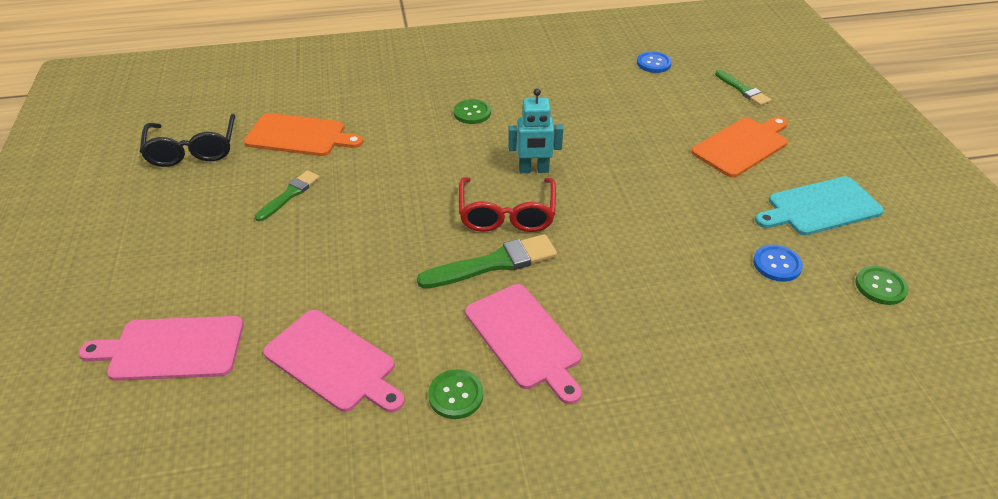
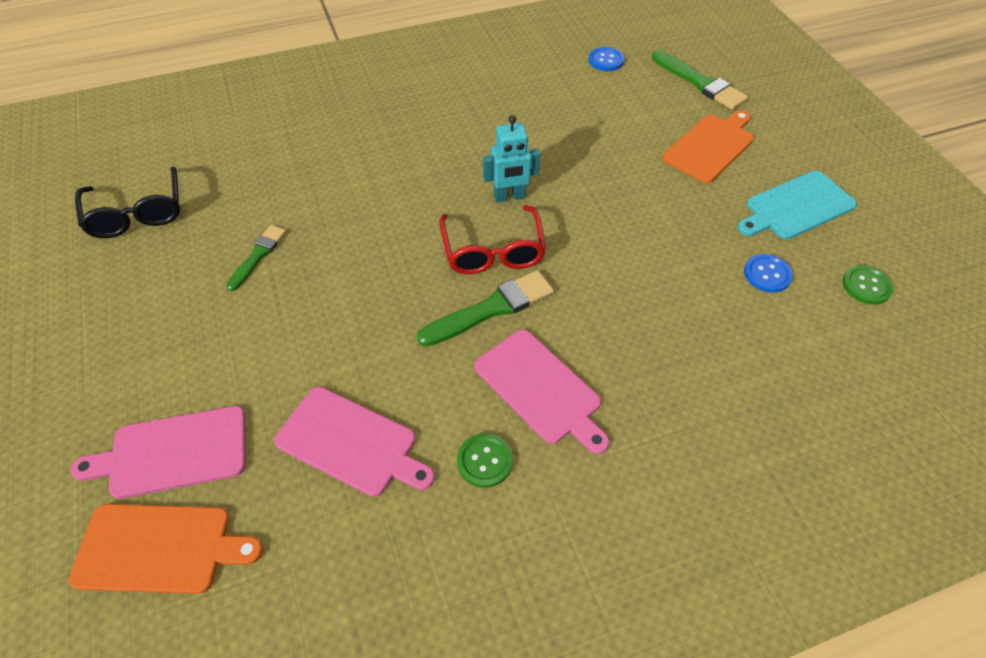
camera: 10 degrees left, 10 degrees up
orange cutting board [244,113,364,156] -> orange cutting board moved to [68,504,263,594]
green button [454,99,491,124] -> none
green brush [715,70,771,106] -> green brush [652,50,748,110], size x1.59

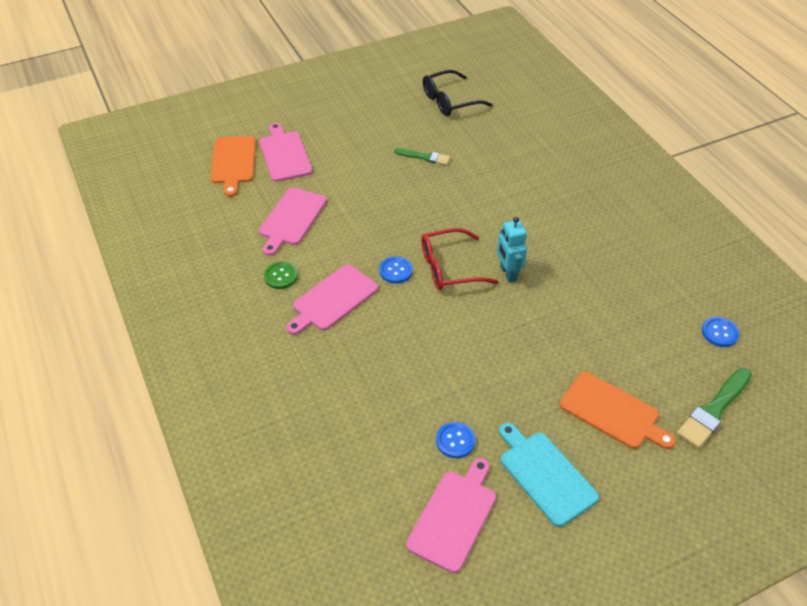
camera: 85 degrees right, 5 degrees down
green brush [417,270,554,347] -> blue button [379,256,413,284]
green button [842,265,894,305] -> pink cutting board [406,458,496,573]

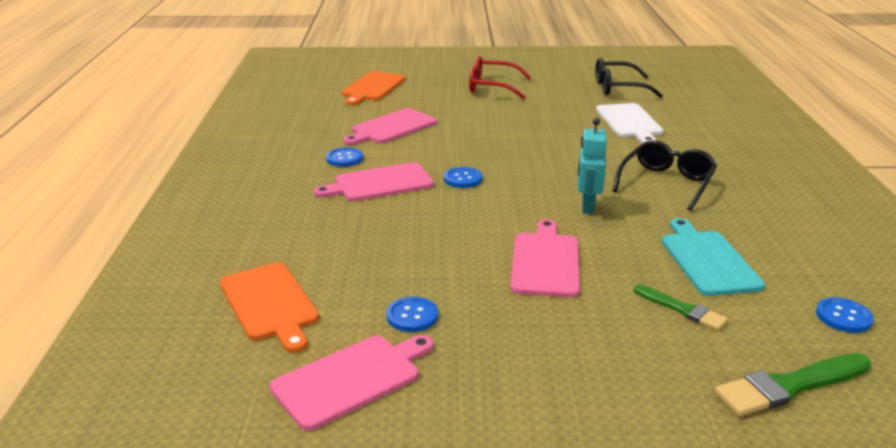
camera: 25 degrees right, 20 degrees down
pink cutting board [259,123,313,182] -> pink cutting board moved to [510,219,580,297]
green button [264,262,298,289] -> blue button [326,147,363,167]
green brush [395,148,450,165] -> green brush moved to [634,284,728,331]
red glasses [421,228,499,290] -> red glasses moved to [469,56,532,99]
turquoise cutting board [499,423,599,527] -> turquoise cutting board moved to [662,218,765,296]
orange cutting board [560,372,676,449] -> orange cutting board moved to [220,262,319,353]
none -> white cutting board [596,103,664,143]
none -> black glasses [612,140,717,211]

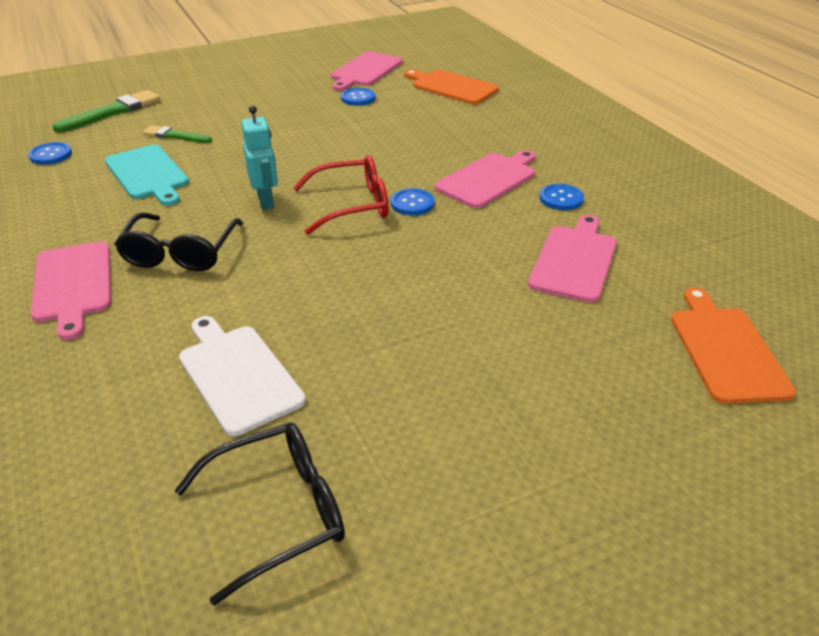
camera: 155 degrees right, 10 degrees up
red glasses [469,56,532,99] -> red glasses moved to [293,155,388,235]
pink cutting board [510,219,580,297] -> pink cutting board moved to [31,241,111,340]

